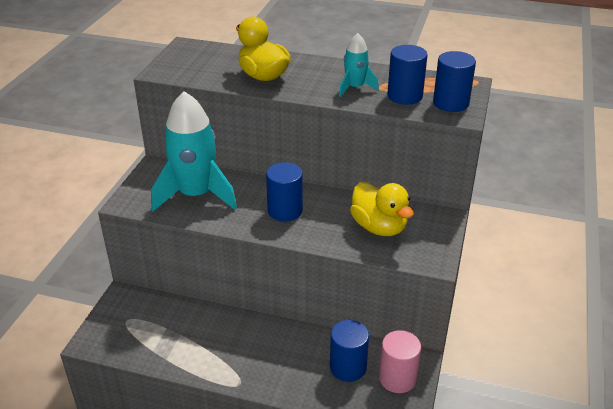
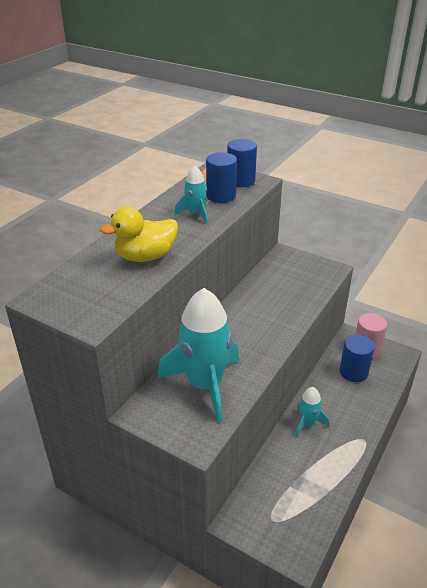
camera: 75 degrees left, 0 degrees up
blue cylinder [266,162,303,222] -> none
yellow duck [350,182,414,236] -> none
none -> turquoise rocket [296,387,329,437]

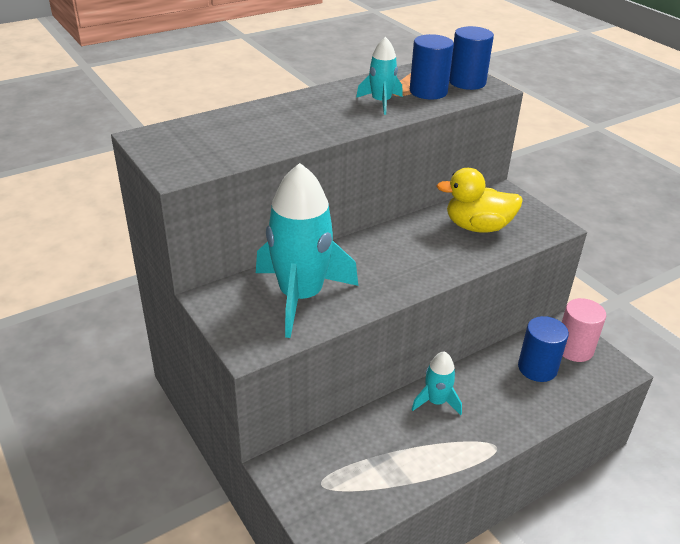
camera: 25 degrees right, 0 degrees up
yellow duck [100,207,178,262] -> yellow duck moved to [437,168,523,233]

